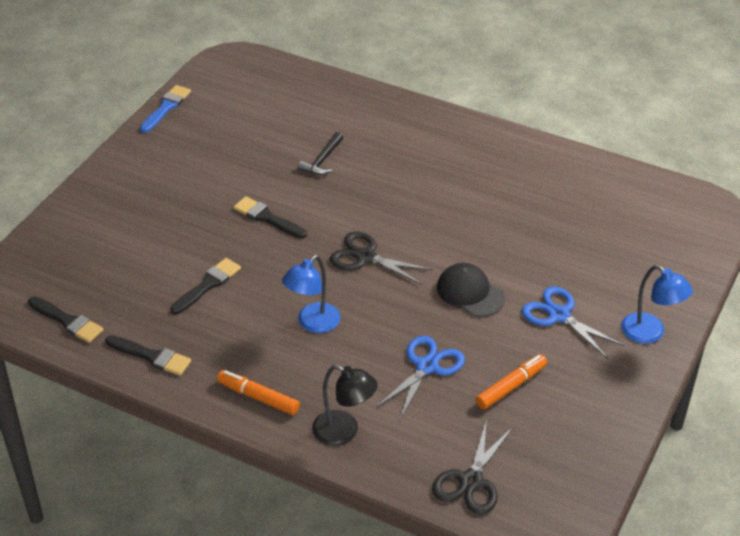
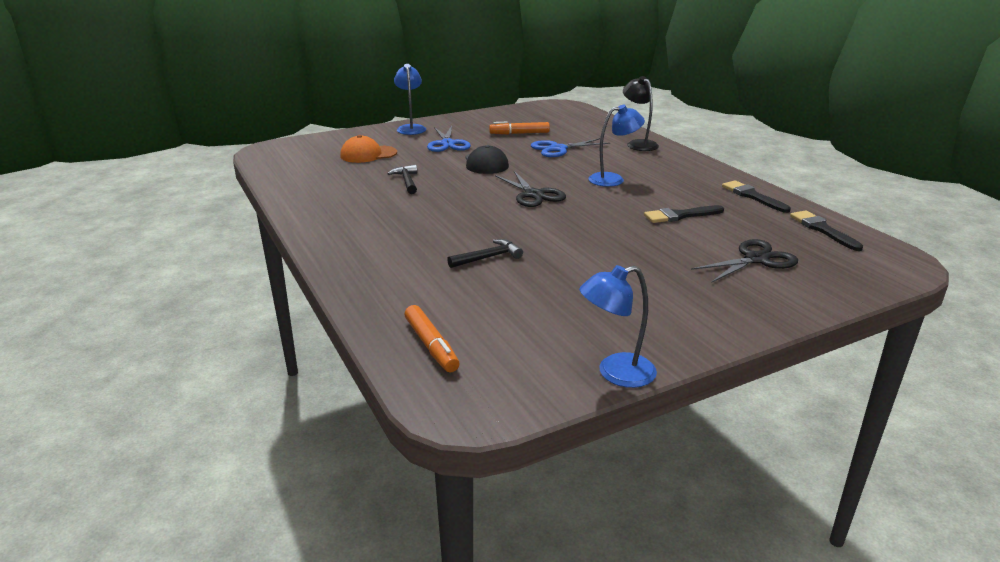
camera: 145 degrees left, 15 degrees down
blue brush [140,85,191,133] -> blue lamp [579,265,657,388]
orange marker [217,370,300,415] -> orange marker moved to [405,305,460,372]
black brush [233,196,307,239] -> none
black scissors [432,419,513,514] -> black scissors moved to [691,239,798,283]
none -> orange cap [340,135,397,163]
none -> black hammer [388,165,417,194]

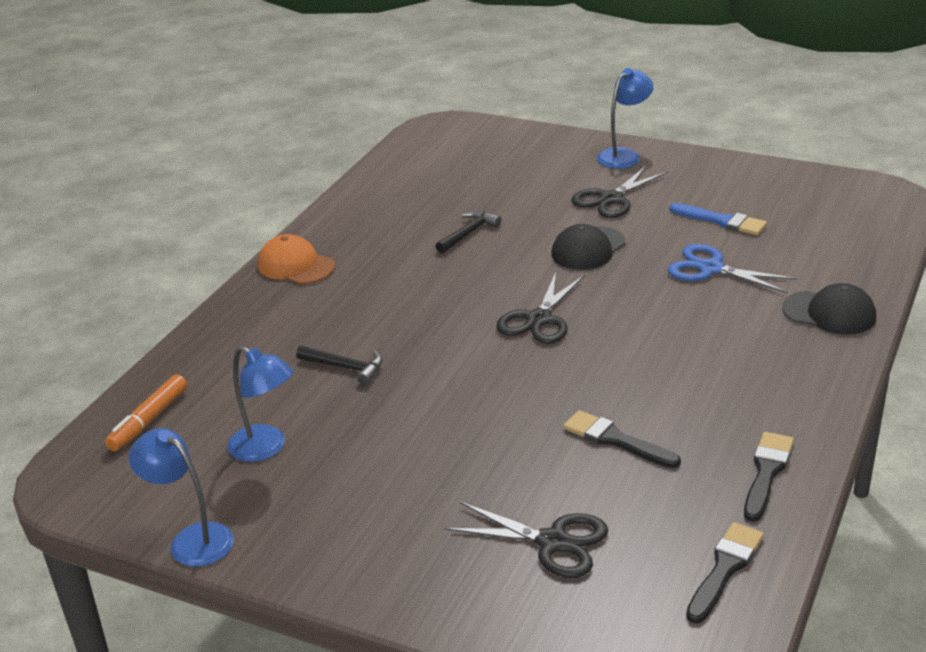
camera: 55 degrees right, 5 degrees up
orange cap [340,135,397,163] -> orange cap moved to [258,234,335,284]
blue scissors [427,126,471,152] -> black scissors [571,165,668,218]
orange marker [489,122,550,134] -> blue brush [669,203,767,235]
blue lamp [588,105,645,187] -> blue lamp moved to [227,346,293,462]
black lamp [623,76,659,151] -> black cap [782,283,876,335]

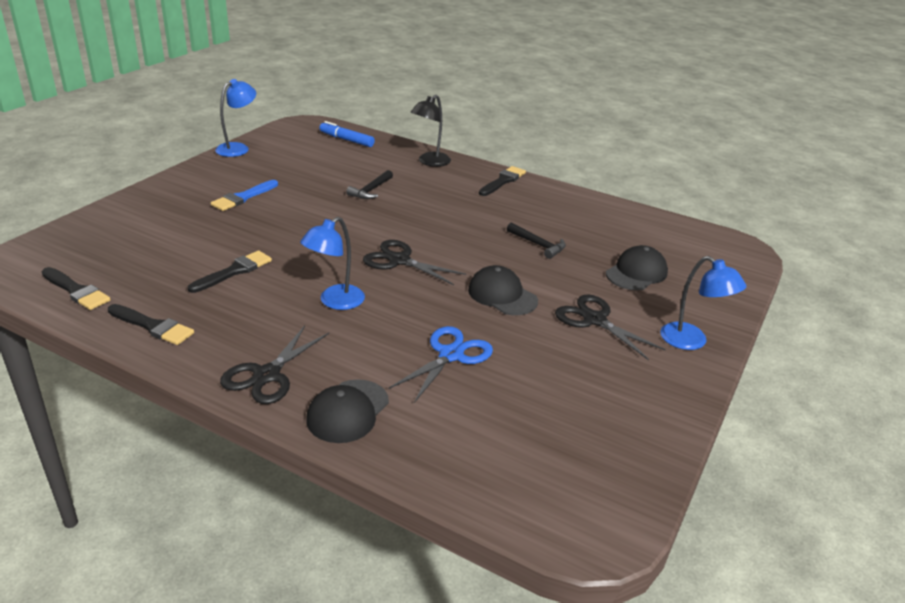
camera: 90 degrees right, 0 degrees up
orange marker [105,374,187,451] -> blue marker [319,121,375,147]
blue lamp [227,346,293,462] -> blue lamp moved to [300,217,365,310]
orange cap [258,234,335,284] -> black brush [479,166,526,196]
black scissors [445,502,608,578] -> black scissors moved to [220,325,329,404]
blue brush [669,203,767,235] -> blue brush moved to [211,180,278,211]
none -> black lamp [410,95,451,167]
none -> black cap [606,245,668,290]

